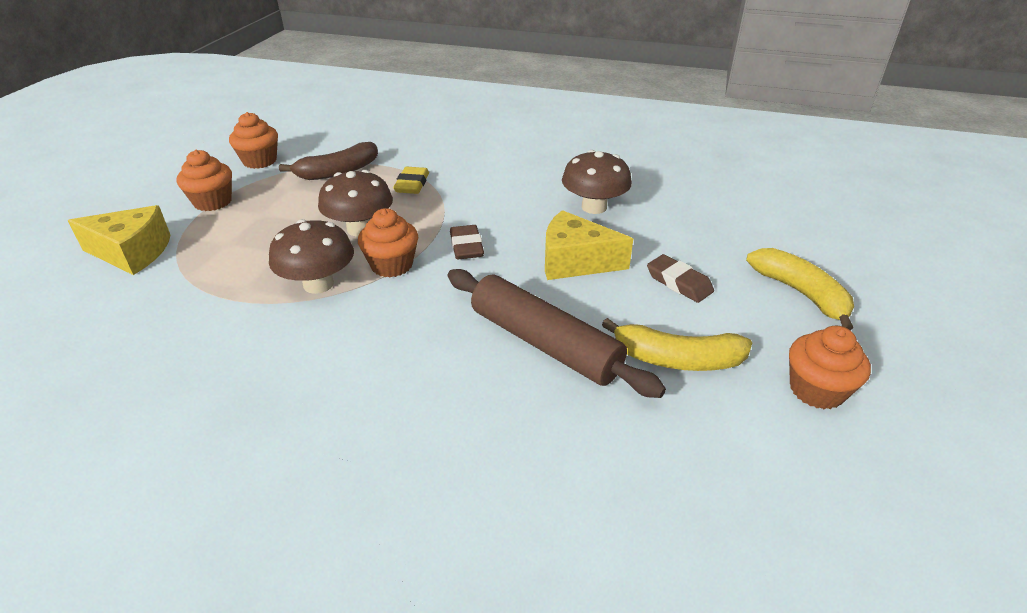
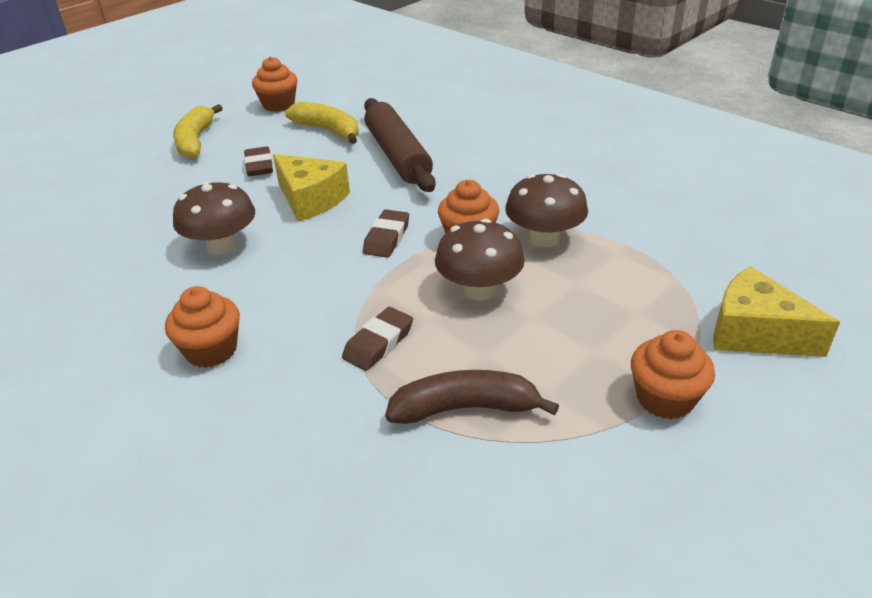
camera: 150 degrees left, 0 degrees up
orange cupcake [229,112,278,169] -> orange cupcake moved to [165,286,240,368]
yellow eraser [393,167,429,194] -> brown eraser [342,307,413,371]

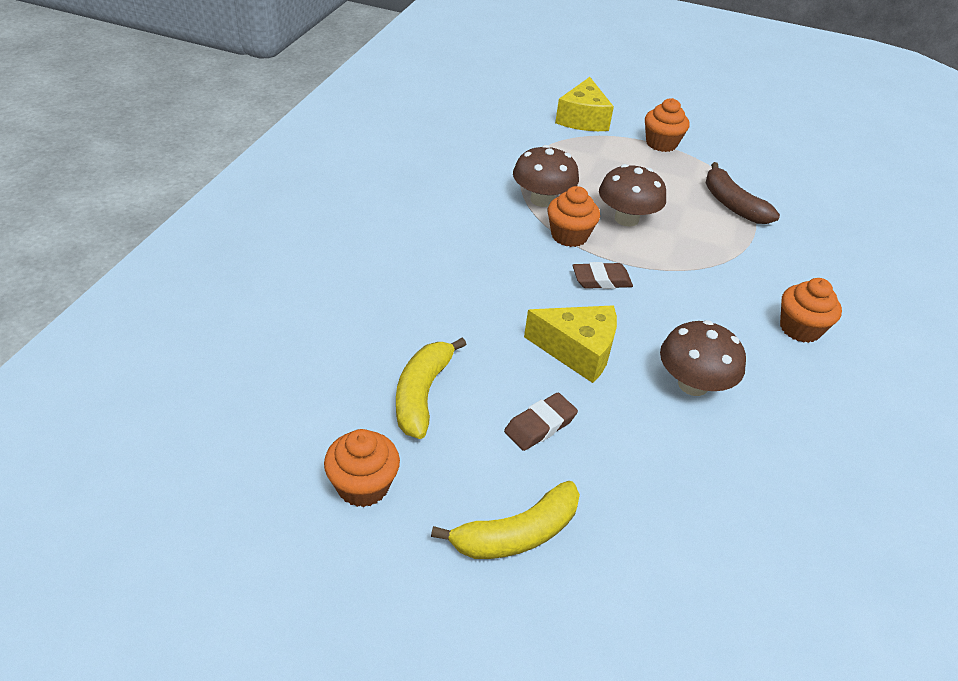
camera: 120 degrees left, 5 degrees up
yellow cheese [273,154,350,222] -> yellow cheese turned 90 degrees clockwise [524,305,617,383]
brown eraser [342,307,413,371] -> none
brown rolling pin [364,98,436,192] -> none

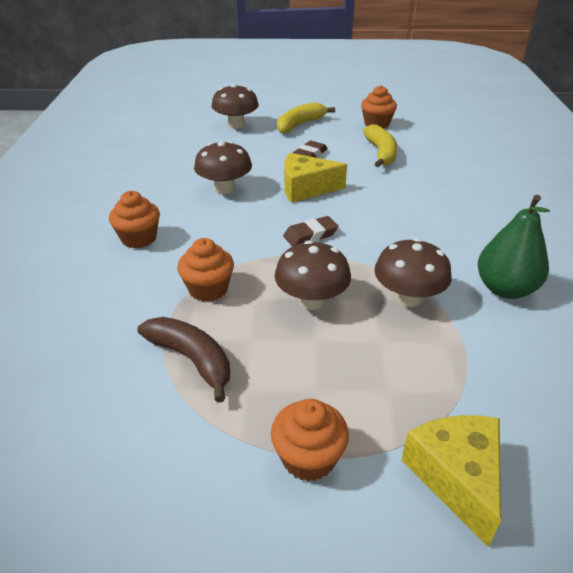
camera: 165 degrees right, 5 degrees down
orange cupcake [547,186,600,247] -> orange cupcake moved to [177,238,234,302]
none -> brown mushroom [212,84,259,129]
none -> green pear [478,195,550,299]

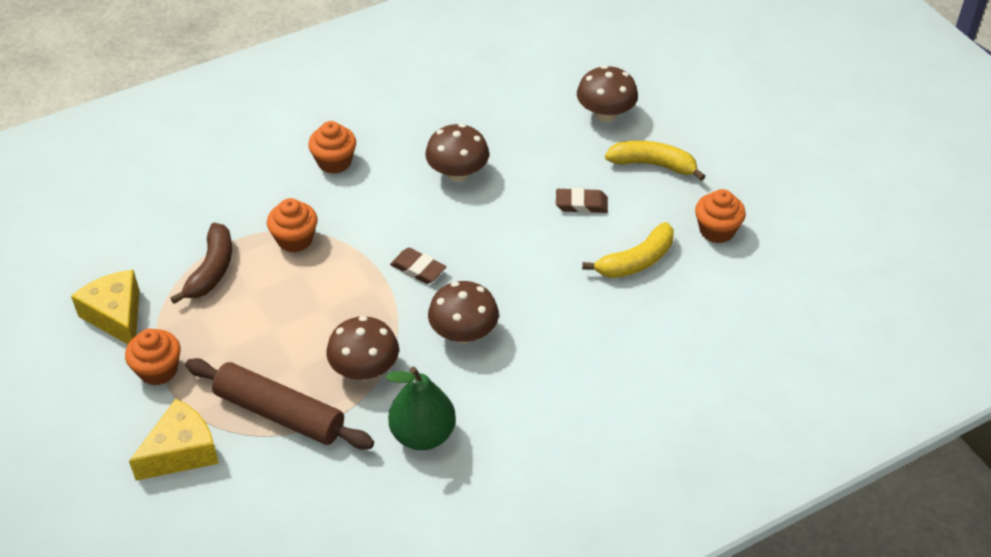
camera: 60 degrees right, 10 degrees up
brown mushroom [275,240,351,310] -> brown mushroom moved to [428,281,499,343]
yellow cheese [284,153,347,203] -> yellow cheese moved to [71,270,140,344]
none -> brown rolling pin [185,358,374,450]

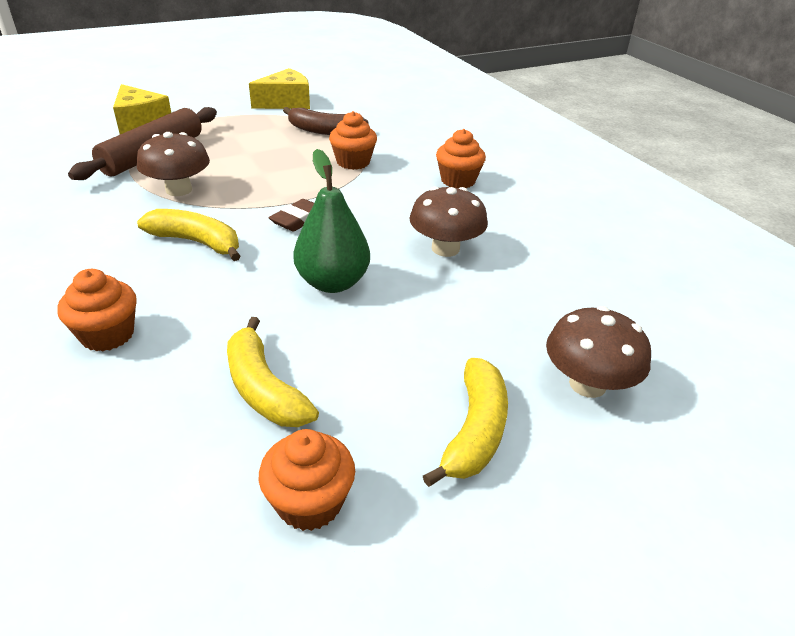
camera: 90 degrees right, 10 degrees down
orange cupcake [125,329,181,385] -> orange cupcake moved to [58,269,137,351]
green pear [386,367,456,450] -> green pear moved to [293,149,370,293]
brown mushroom [428,281,499,343] -> yellow banana [137,209,240,261]
brown eraser [556,188,608,213] -> none

